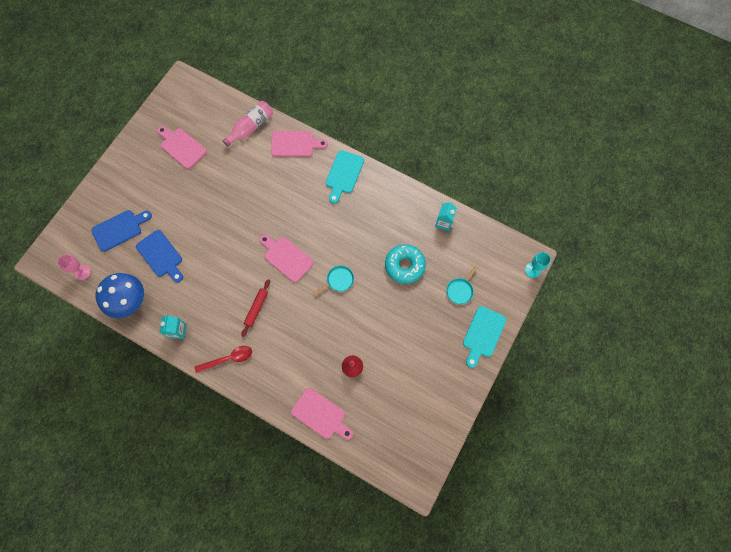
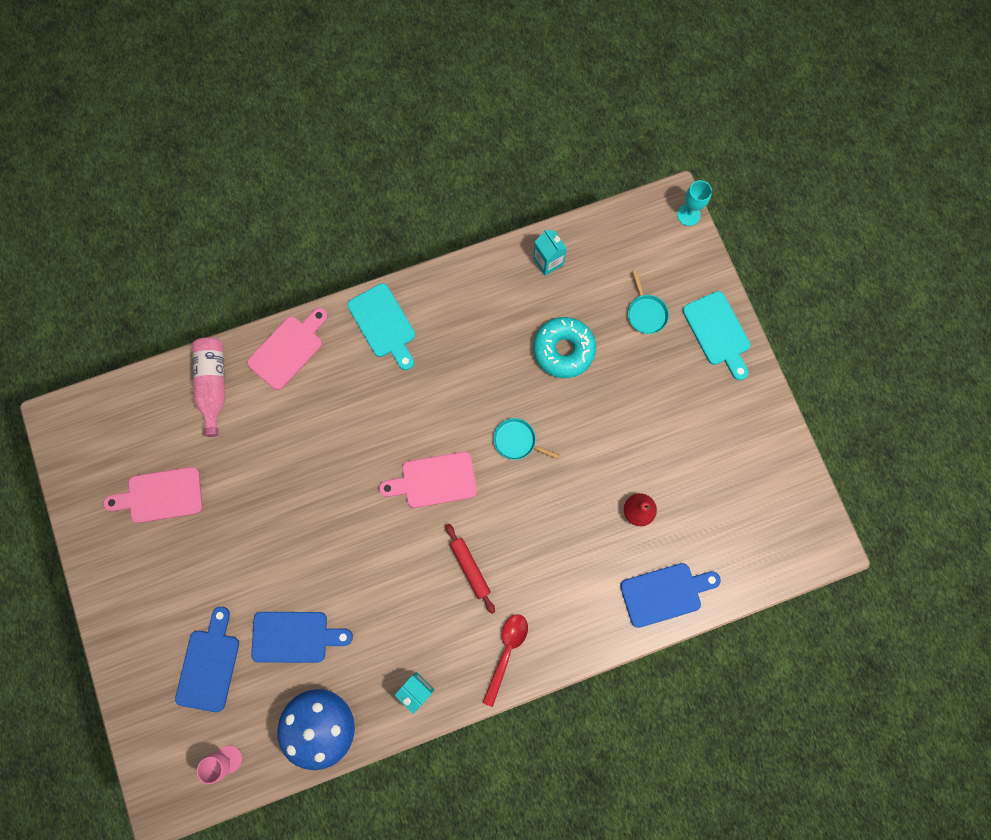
camera: 50 degrees left, 5 degrees up
pink cutting board [291,388,353,440] -> blue cutting board [620,563,721,628]
turquoise pan [313,265,354,295] -> turquoise pan turned 75 degrees counterclockwise [493,418,560,460]

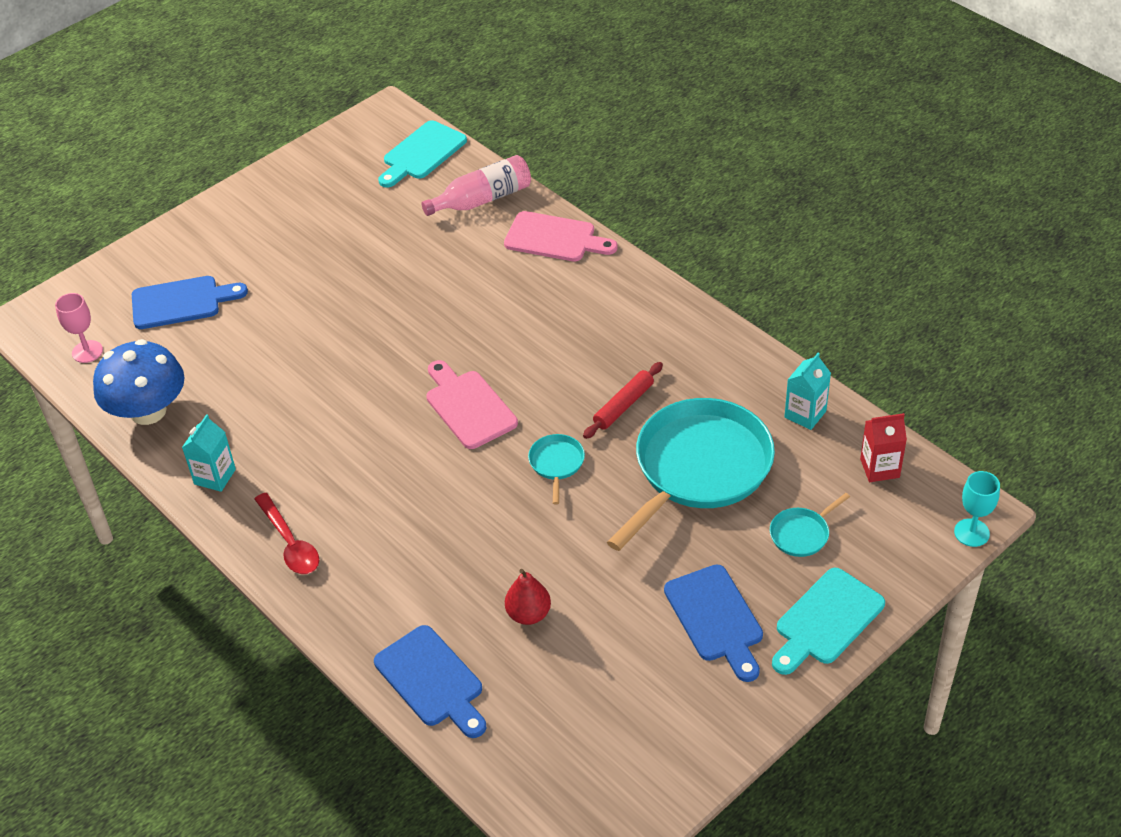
camera: 70 degrees right, 30 degrees down
pink cutting board [103,467,203,523] -> none
blue cutting board [251,612,353,663] -> blue cutting board moved to [664,564,763,682]
turquoise cutting board [347,283,415,370] -> turquoise cutting board moved to [378,120,467,187]
red rolling pin [446,524,495,614] -> red rolling pin moved to [583,362,663,439]
red spoon [482,614,528,707] -> red spoon turned 60 degrees clockwise [254,493,319,574]
turquoise donut [533,317,596,378] -> turquoise pan [607,398,775,551]
none -> red carton [860,413,907,482]

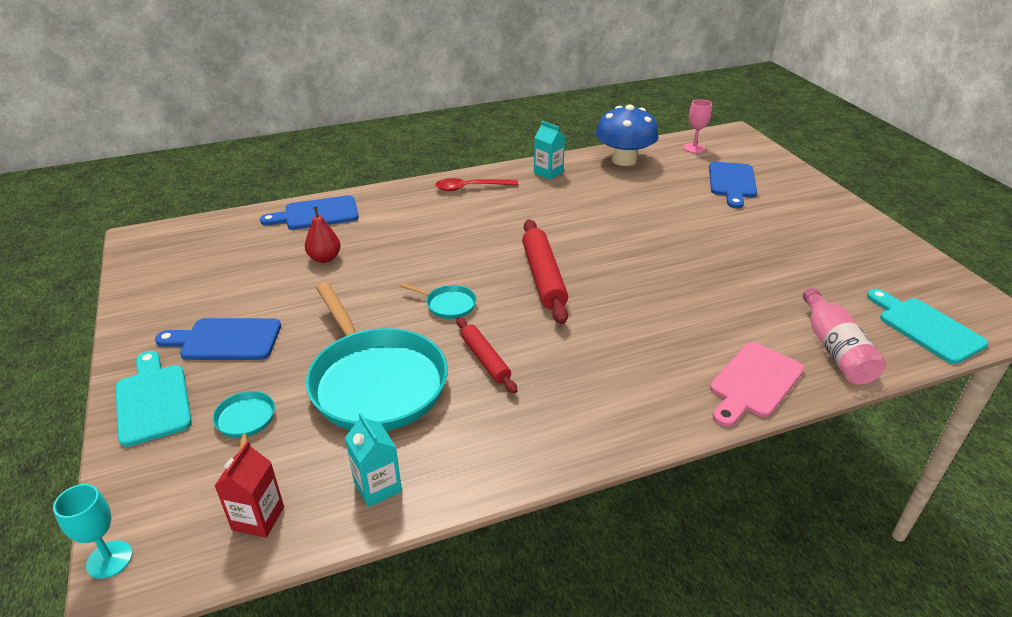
camera: 110 degrees right, 10 degrees down
pink cutting board [426,360,518,449] -> red rolling pin [522,219,568,324]

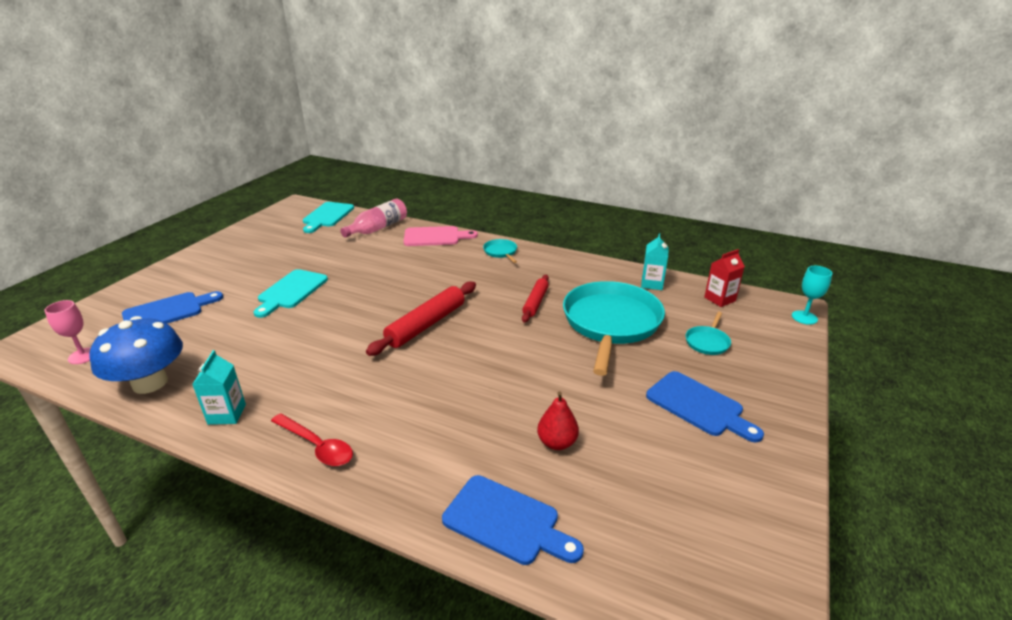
camera: 135 degrees left, 5 degrees down
turquoise cutting board [115,351,192,447] -> turquoise cutting board moved to [253,269,328,318]
turquoise pan [400,283,476,319] -> turquoise pan moved to [483,239,517,263]

